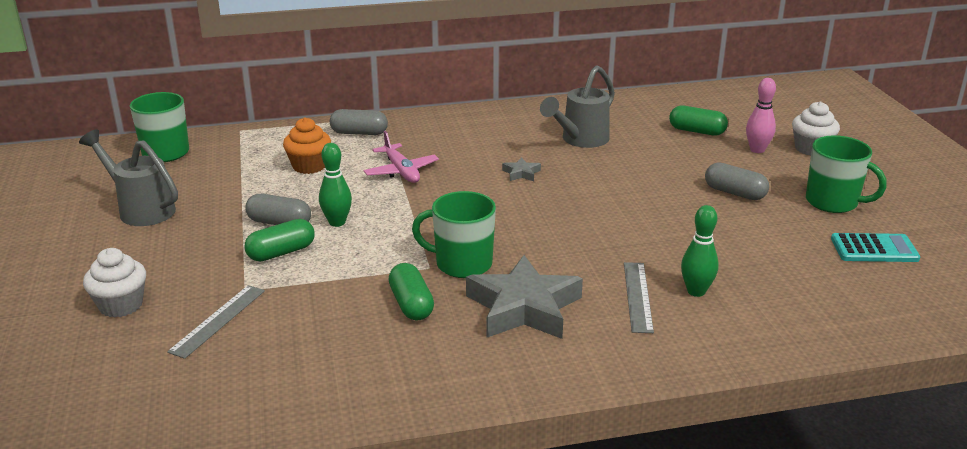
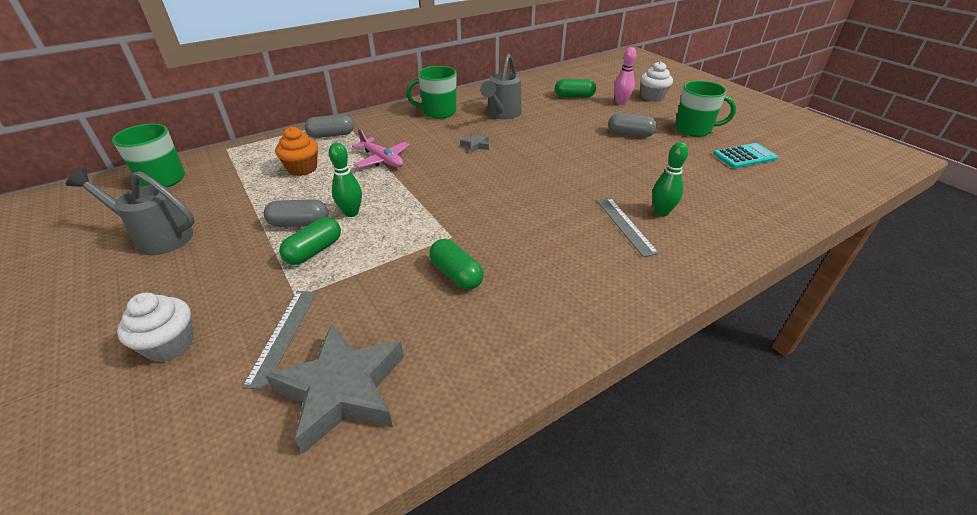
camera: 20 degrees left, 10 degrees up
green mug [412,191,496,278] -> green mug moved to [406,66,456,119]
grey star [466,255,583,339] -> grey star moved to [265,323,404,454]

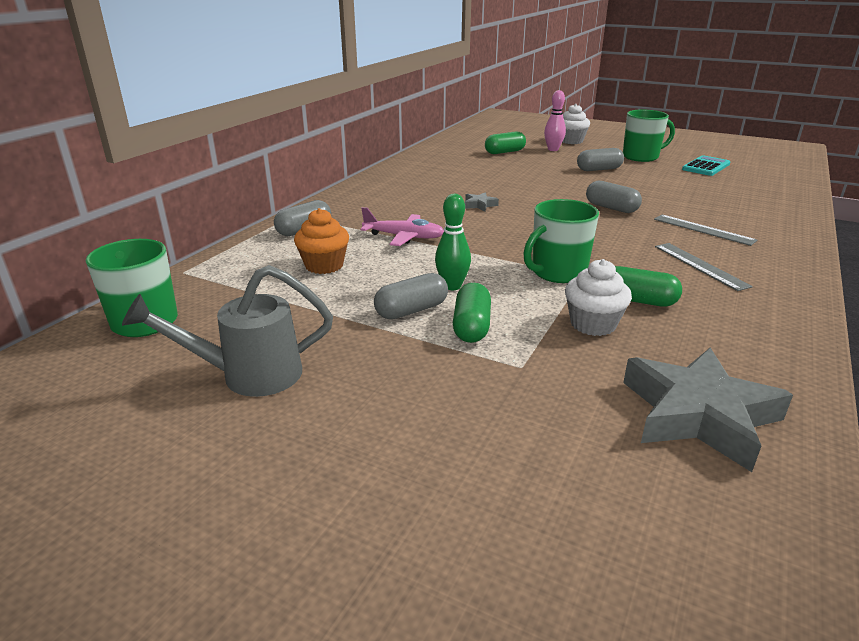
camera: 30 degrees left, 10 degrees down
white cupcake [117,293,194,362] -> white cupcake moved to [565,259,632,336]
grey ruler [242,291,316,390] -> grey ruler moved to [655,243,753,291]
green mug [406,66,456,119] -> green mug moved to [523,199,599,283]
grey watering can [480,54,522,119] -> none
green bowling pin [652,142,689,216] -> none
none -> grey capsule [586,181,642,213]

